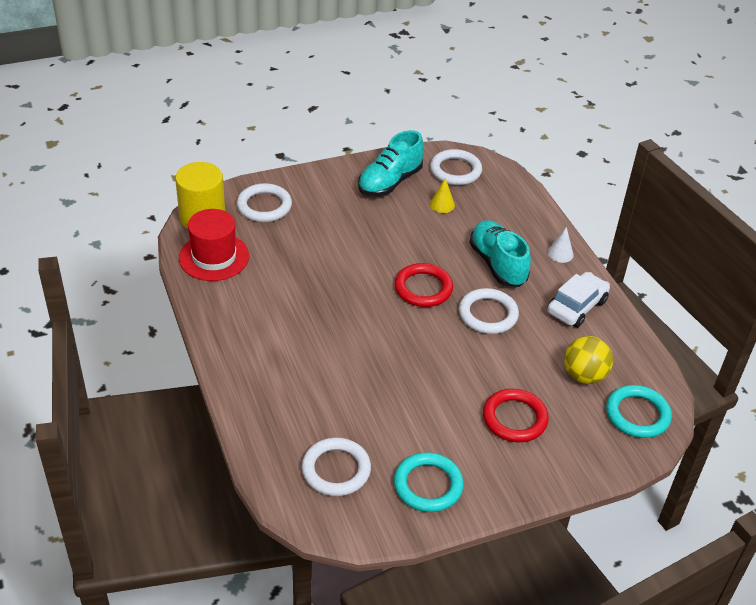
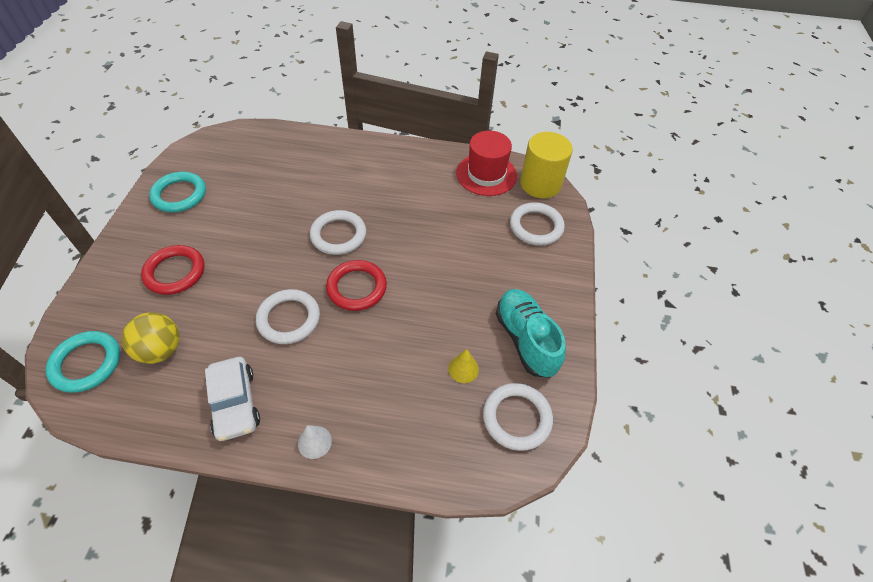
camera: 120 degrees right, 10 degrees up
white ring [302,437,371,496] -> white ring moved to [310,210,366,255]
turquoise shoe [469,220,531,287] -> none

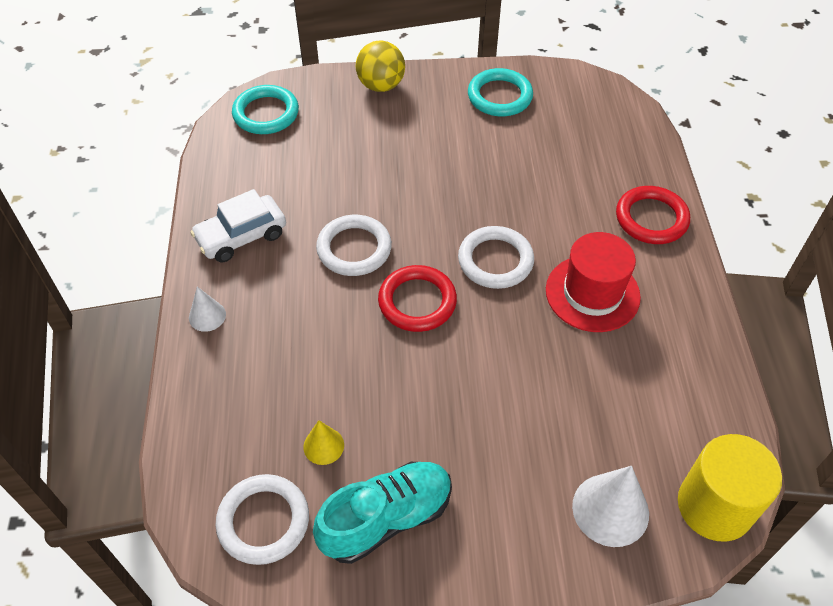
camera: 80 degrees right, 0 degrees up
yellow ball [121,312,180,364] -> yellow ball moved to [356,40,405,92]
red ring [141,245,205,295] -> red ring moved to [616,186,690,244]
red hat [456,131,517,196] -> red hat moved to [546,232,641,332]
white ring [510,202,565,246] -> white cone [572,466,649,547]

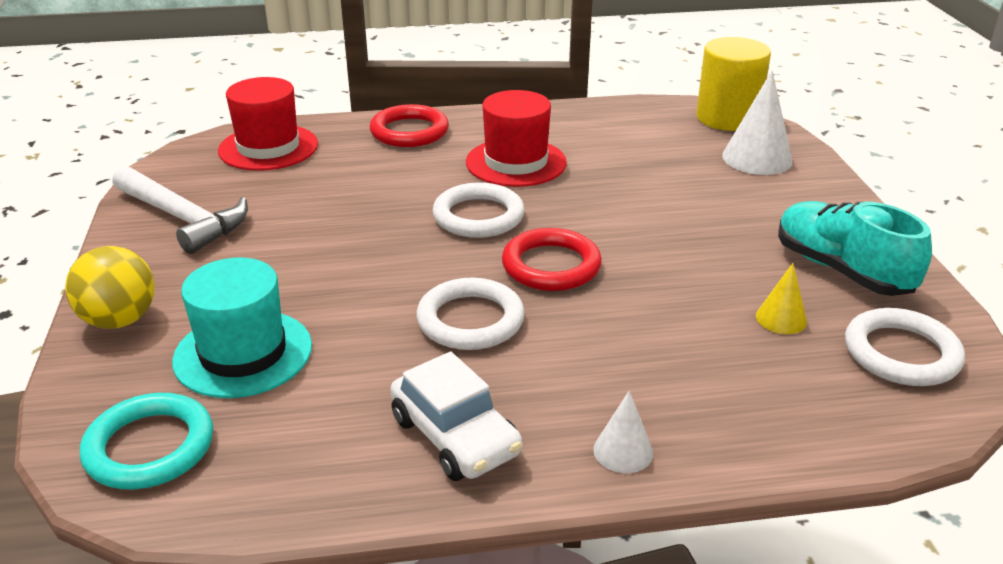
camera: 95 degrees left, 20 degrees down
turquoise ring [468,68,533,116] -> white hammer [112,166,248,254]
none -> turquoise hat [172,257,312,398]
none -> red hat [218,77,318,171]

